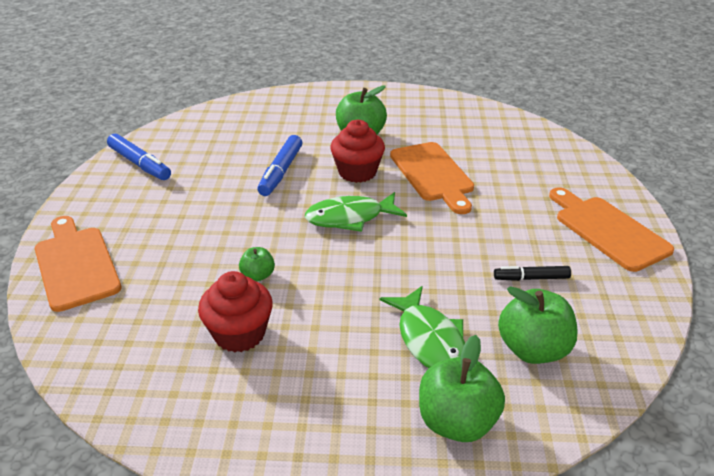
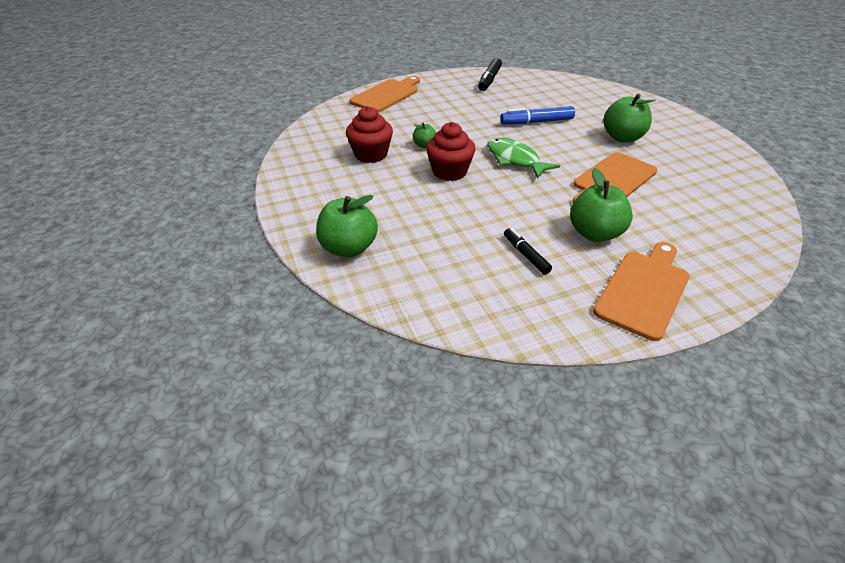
camera: 65 degrees right, 5 degrees up
blue marker [107,134,171,180] -> black marker [478,58,502,91]
red cupcake [330,120,385,183] -> red cupcake moved to [426,122,476,181]
green fish [380,286,465,368] -> none
green apple [498,286,578,364] -> green apple moved to [570,168,633,242]

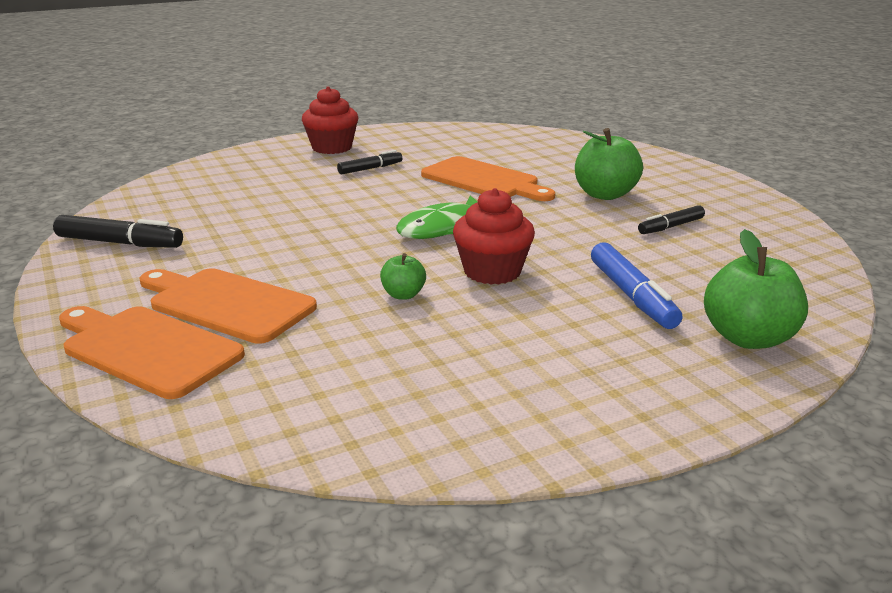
camera: 95 degrees left, 15 degrees down
red cupcake [346,106,393,163] -> red cupcake moved to [302,86,358,154]
blue marker [500,106,575,124] -> blue marker moved to [591,242,682,329]
orange cutting board [593,242,689,341] -> orange cutting board moved to [139,268,317,344]
green apple [604,94,656,142] -> black marker [337,150,402,174]

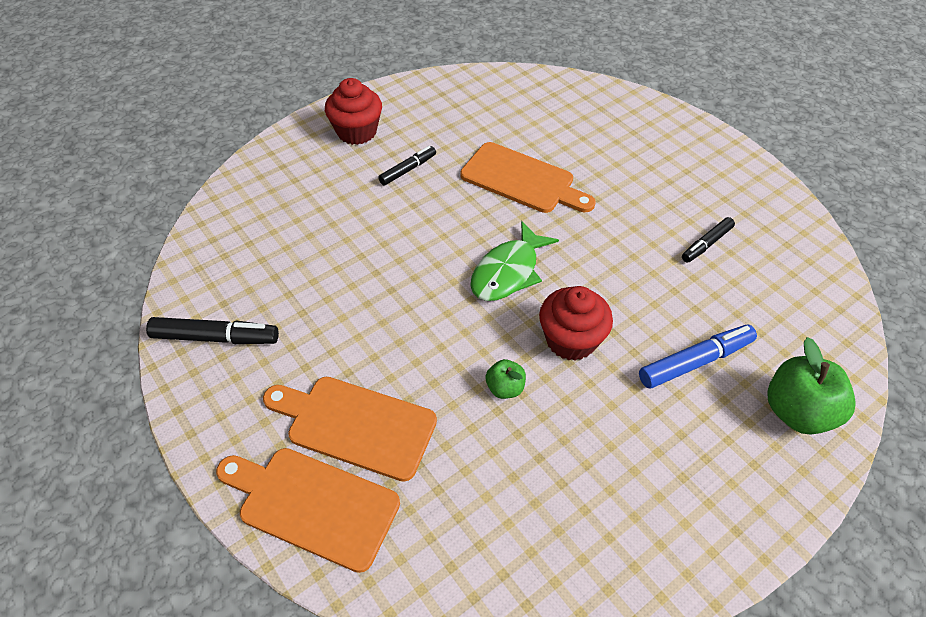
camera: 10 degrees left, 25 degrees up
green apple [575,128,643,200] -> none
blue marker [591,242,682,329] -> blue marker turned 90 degrees counterclockwise [639,325,757,388]

